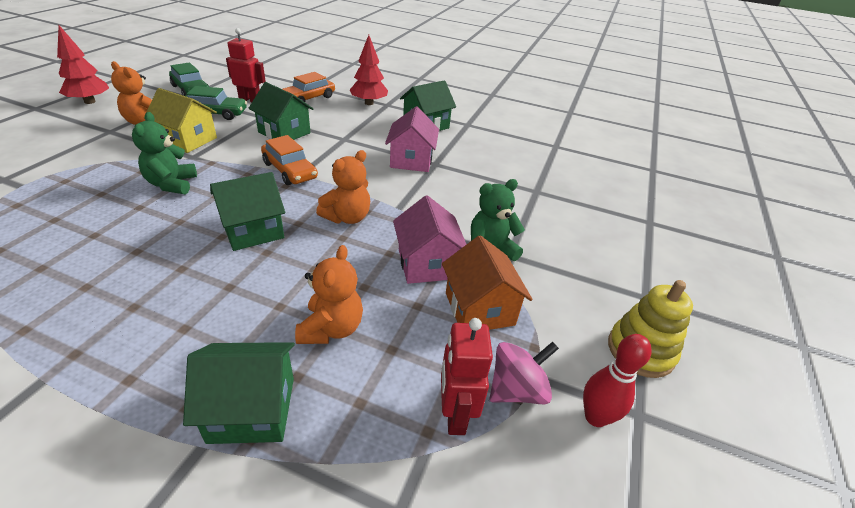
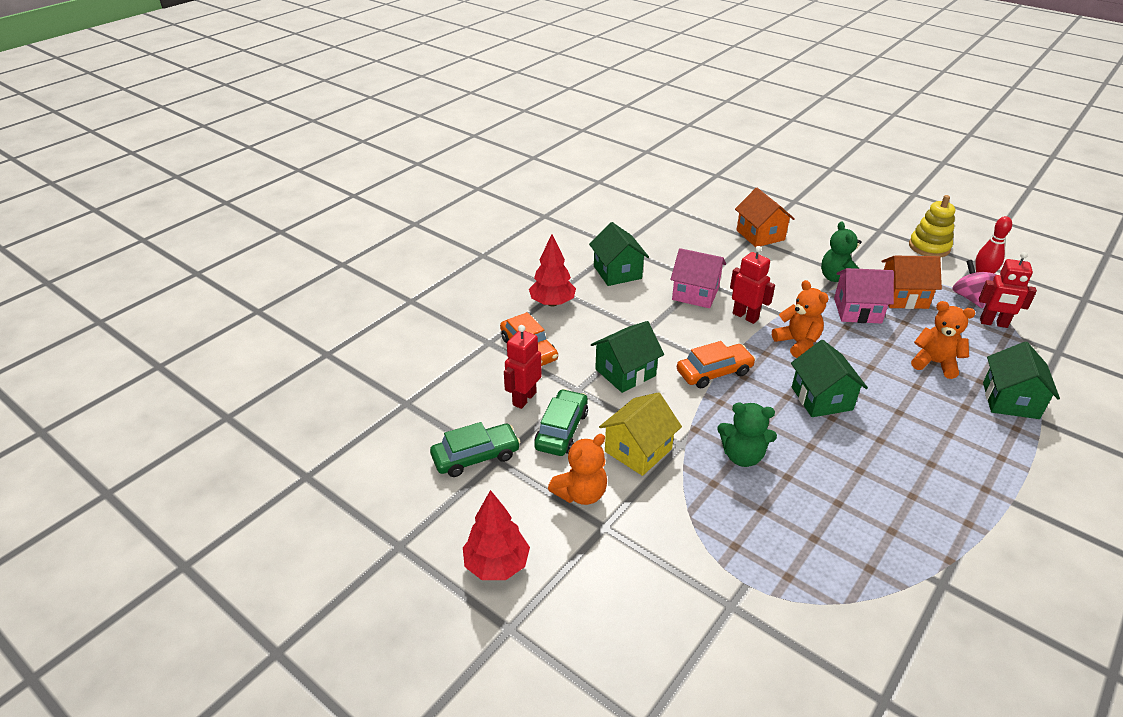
camera: 70 degrees left, 0 degrees up
none -> red robot [730,246,775,324]
none -> orange house [735,188,795,247]

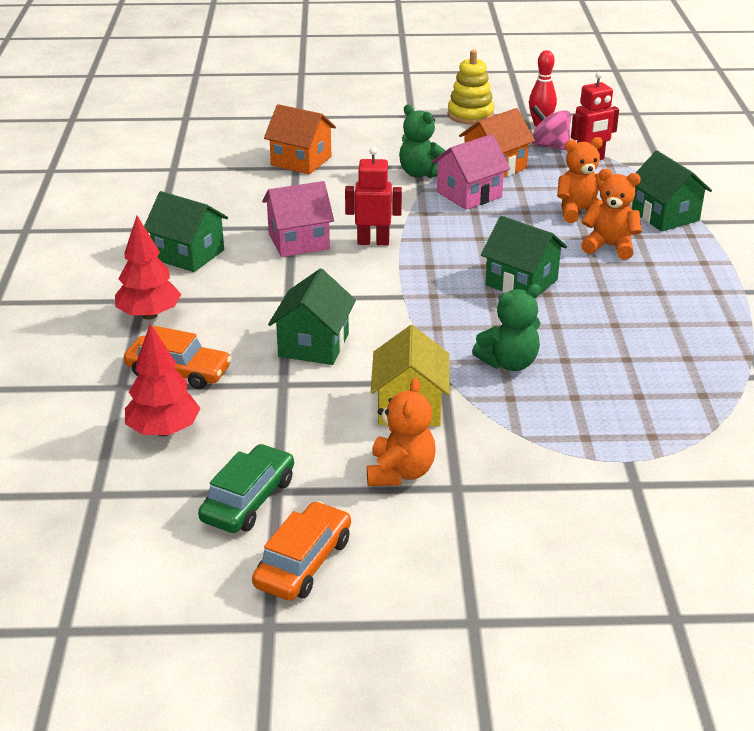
camera: 40 degrees left, 5 degrees down
red tree [463,490,530,580] -> red tree moved to [125,323,200,437]
red robot [504,325,542,409] -> none
green car [534,389,588,456] -> none
orange car [677,341,756,388] -> orange car moved to [252,501,351,601]
orange teddy bear [772,280,829,358] -> orange teddy bear moved to [581,169,642,260]

